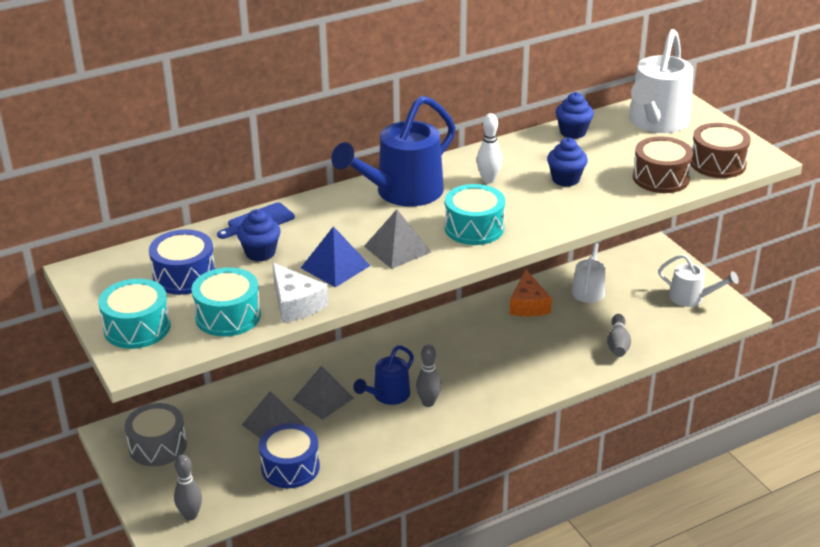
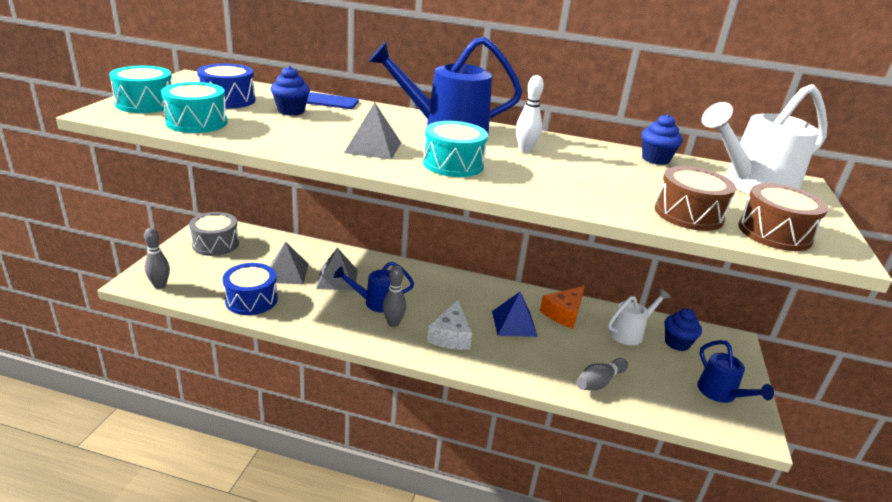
camera: 40 degrees right, 5 degrees down
white cheese [273,263,329,323] -> white cheese moved to [427,300,472,350]
blue pyramid [301,226,370,288] -> blue pyramid moved to [492,292,538,337]
blue cupcake [547,138,588,187] -> blue cupcake moved to [664,308,702,351]
white watering can [658,254,739,307] -> blue watering can [697,340,774,403]

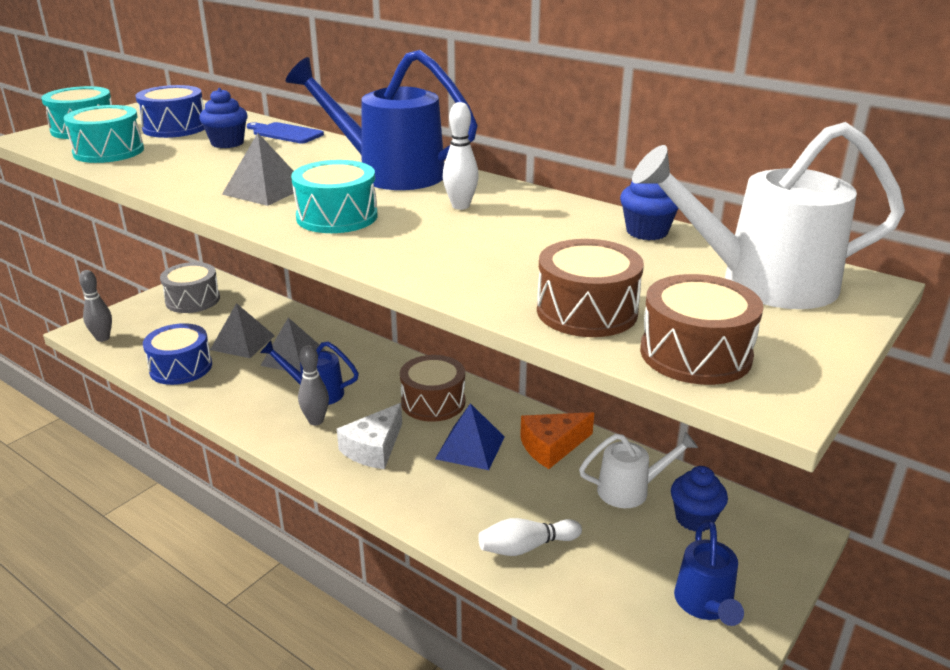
camera: 25 degrees right, 0 degrees up
grey bowling pin [576,358,628,390] -> white bowling pin [478,518,582,556]
none -> brown drum [400,355,465,422]

